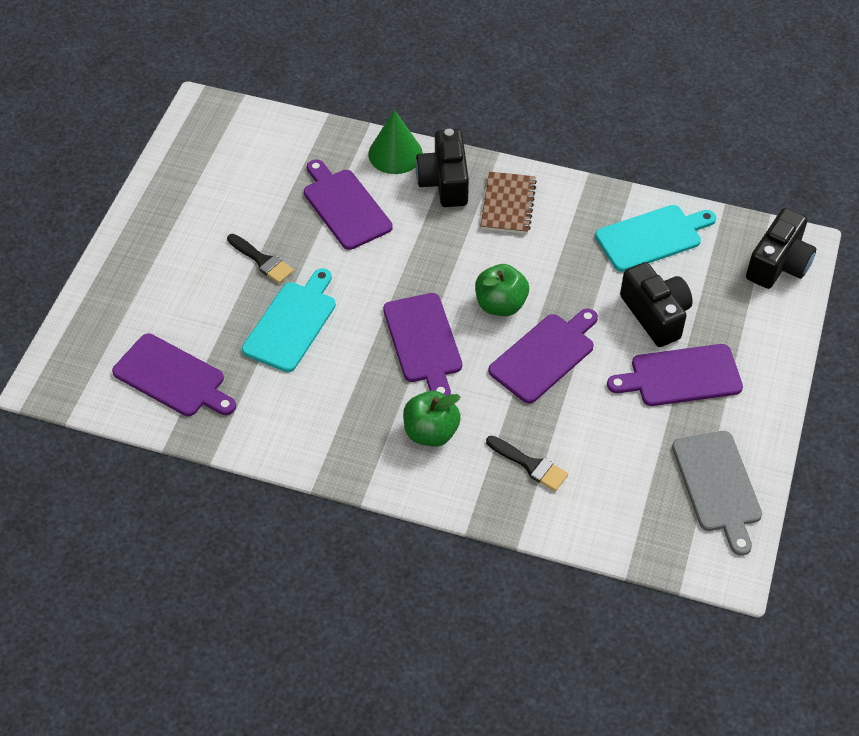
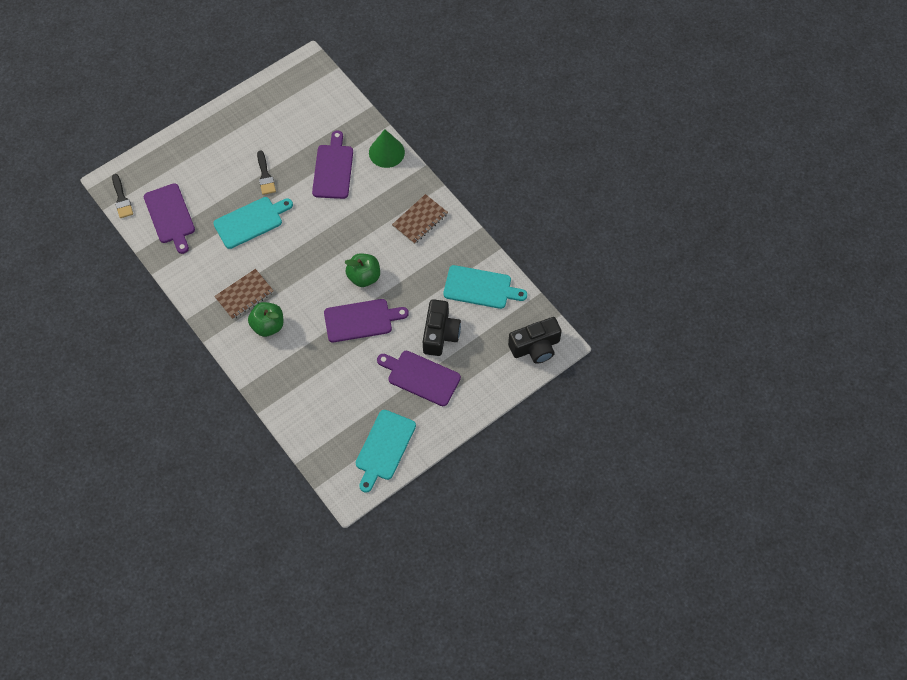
camera: 35 degrees right, 10 degrees up
purple cutting board [383,293,462,396] -> none
black camera [416,129,469,207] -> none
black brush [486,436,568,491] -> black brush moved to [112,174,133,218]
grey cutting board [672,431,762,556] -> turquoise cutting board [356,410,416,493]
none -> brown notebook [214,269,274,320]

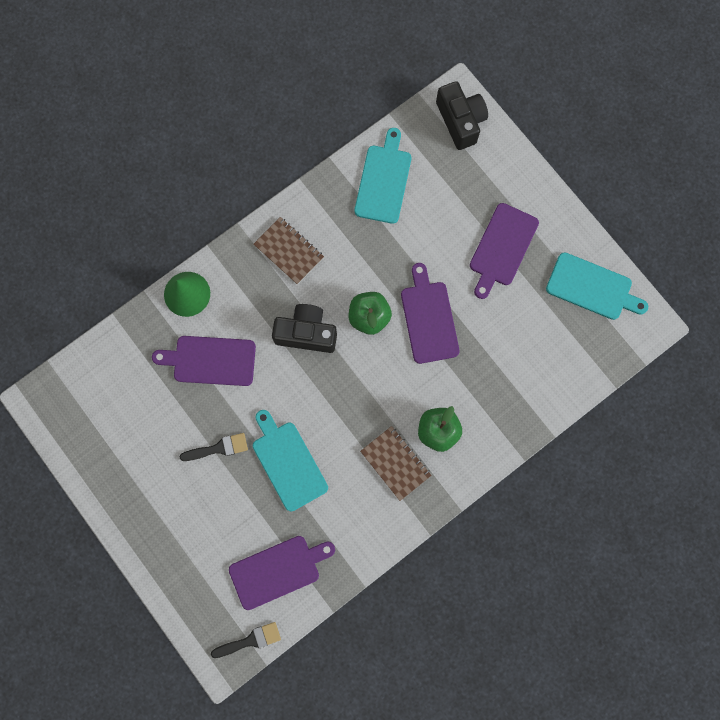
camera: 90 degrees left, 15 degrees up
black camera [423,299,461,356] -> black camera moved to [272,304,337,353]

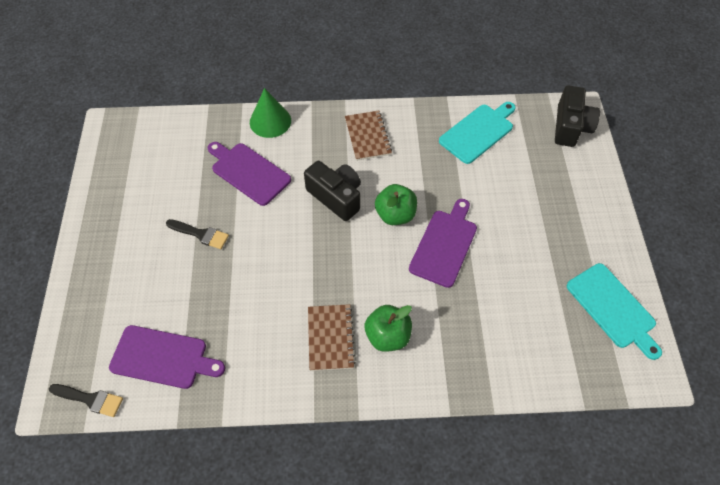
camera: 35 degrees right, 20 degrees down
turquoise cutting board [253,410,328,511] -> none
purple cutting board [470,203,539,299] -> none

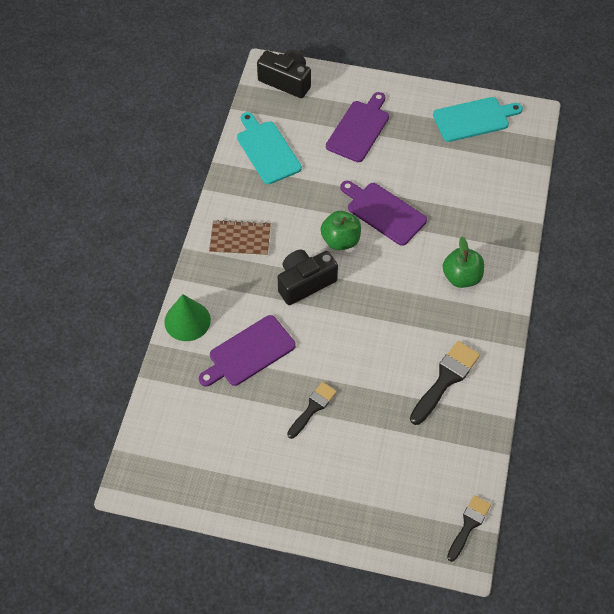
camera: 75 degrees left, 0 degrees up
purple cutting board [109,325,225,389] -> purple cutting board moved to [326,92,389,162]
brown notebook [308,304,356,371] -> none
none -> black brush [410,341,480,425]

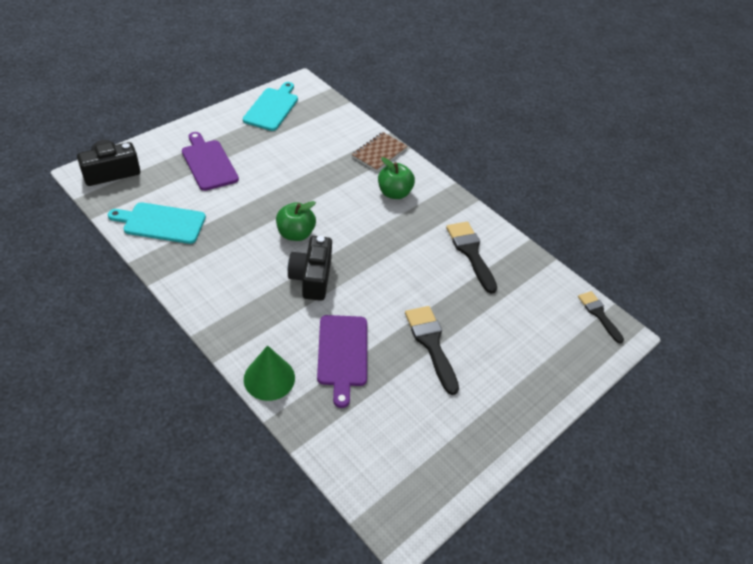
camera: 60 degrees left, 10 degrees down
brown notebook [209,220,271,256] -> brown notebook moved to [352,132,408,172]
black brush [287,382,337,439] -> black brush [405,306,459,395], size x1.52
purple cutting board [340,181,427,246] -> none

